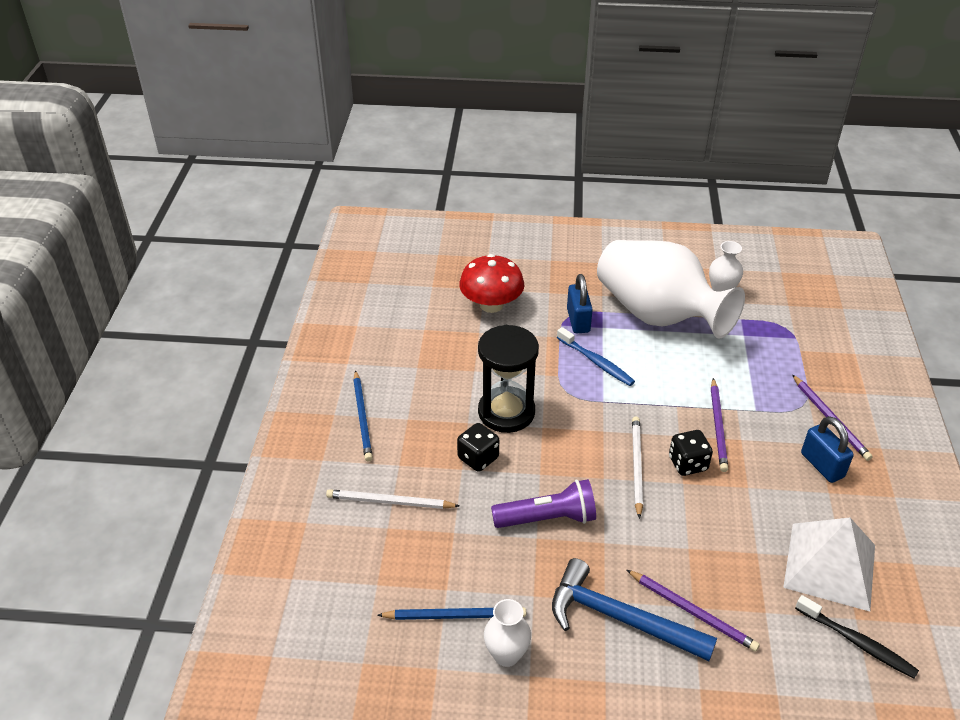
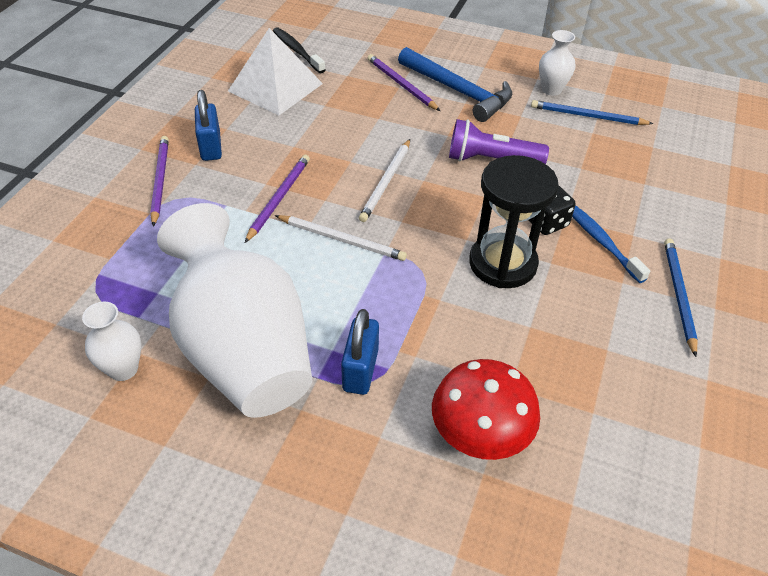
camera: 165 degrees left, 5 degrees up
white pencil [326,489,459,509] -> white pencil moved to [275,215,407,261]
blue toothbrush [557,327,635,386] -> blue toothbrush moved to [572,205,650,283]
black dice [669,430,713,476] -> none

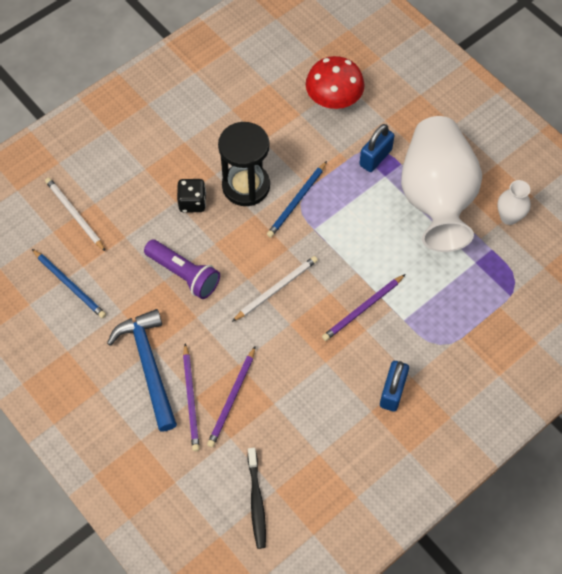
camera: 150 degrees left, 15 degrees up
purple pencil [150,136,169,227] -> purple pencil moved to [207,346,256,448]
white pyramid [228,28,323,115] -> none
white pencil [275,215,407,261] -> white pencil moved to [45,178,106,252]
white vase [539,30,576,96] -> none
blue toothbrush [572,205,650,283] -> none
blue pencil [664,238,698,357] -> blue pencil moved to [267,161,327,238]

